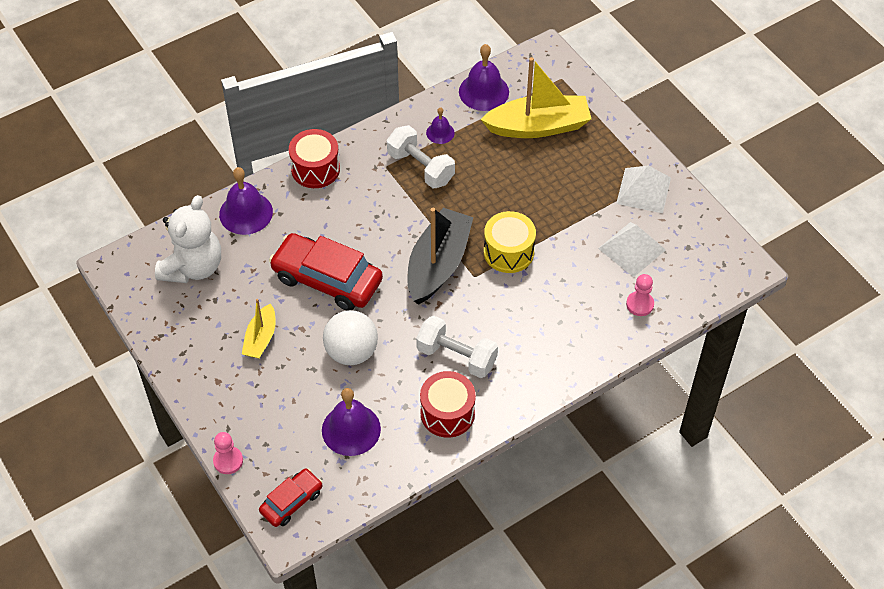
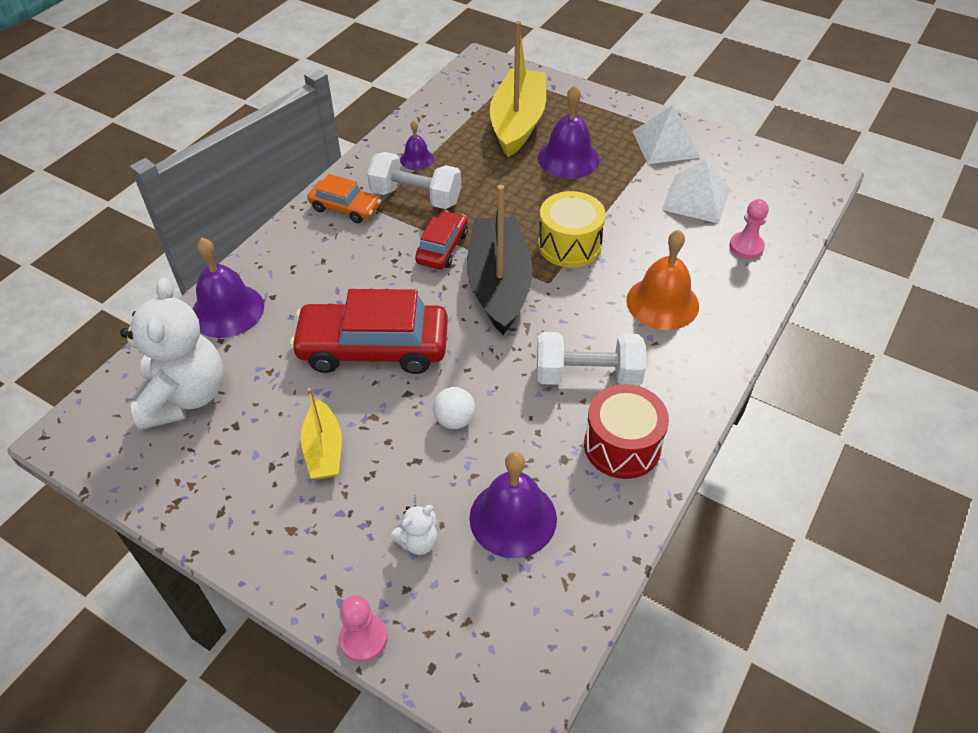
camera: 25 degrees left, 5 degrees down
red car [259,468,323,527] -> red car moved to [415,211,468,269]
red drum [289,129,340,188] -> none
white ball [323,310,378,365] -> white ball [433,387,475,429], size x0.54
purple bell [459,44,509,111] -> purple bell moved to [538,85,600,179]
yellow boat [481,57,591,138] -> yellow boat turned 45 degrees counterclockwise [490,21,546,157]
none -> orange car [307,174,381,223]
none -> white teddy bear [390,505,438,555]
none -> orange bell [626,230,699,330]

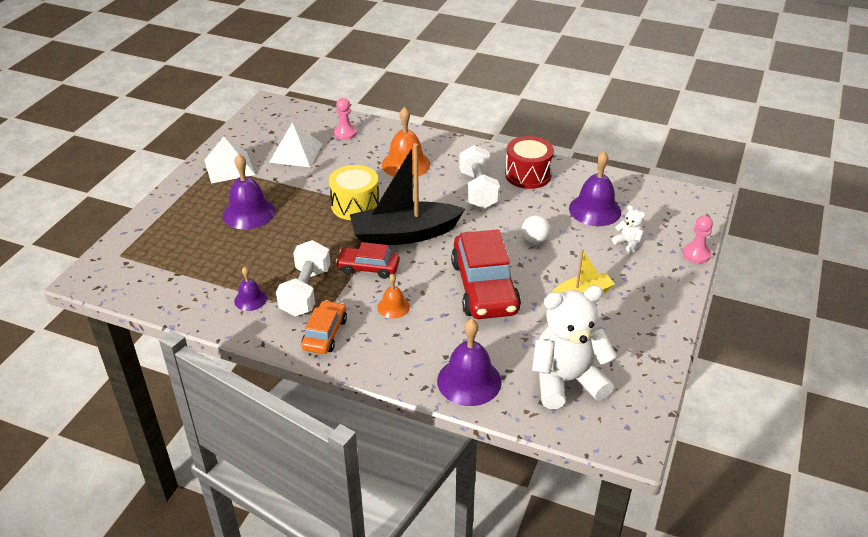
camera: 100 degrees left, 10 degrees down
yellow boat [490,21,546,157] -> none
none -> orange bell [377,274,410,319]

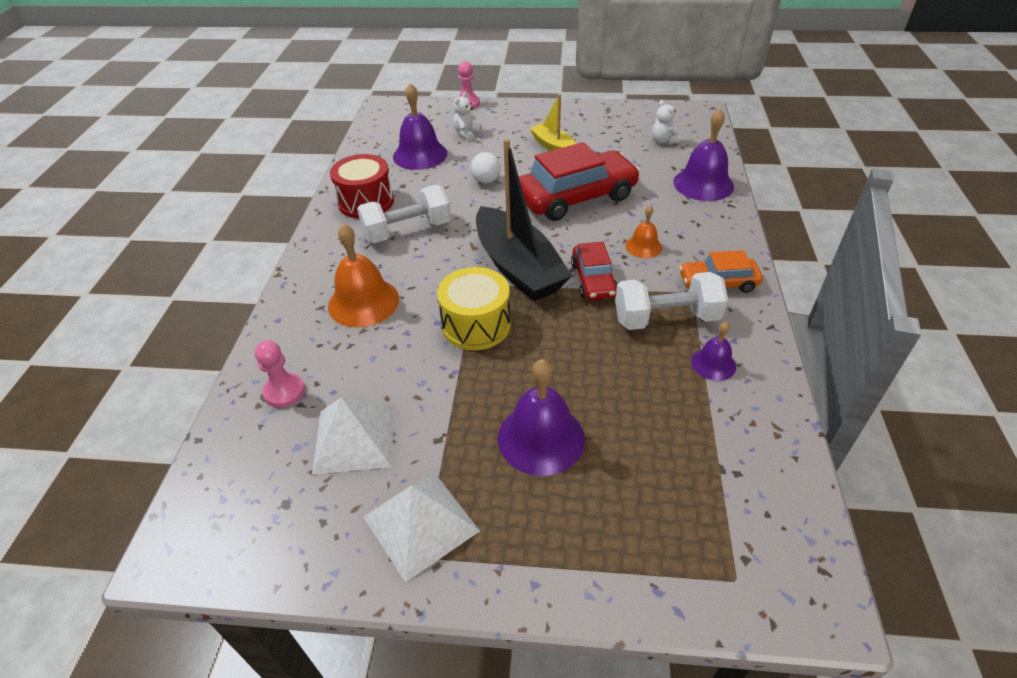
camera: 105 degrees left, 5 degrees up
white teddy bear [532,286,617,409] -> white teddy bear [652,100,681,145], size x0.43

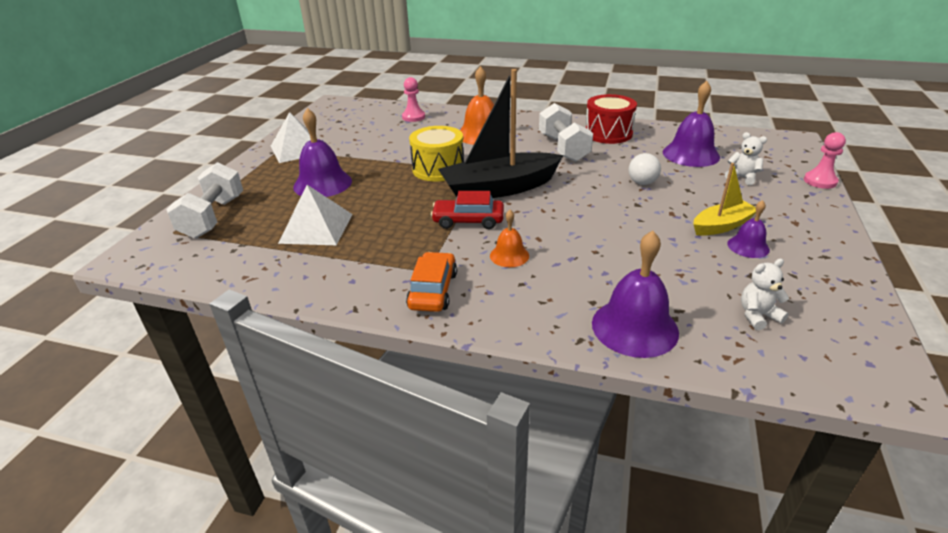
camera: 100 degrees right, 10 degrees down
white pyramid [312,397,394,474] -> white pyramid moved to [278,185,352,245]
red car [519,142,640,221] -> none
white dumbbell [615,272,728,330] -> white dumbbell moved to [166,162,243,239]
purple bell [691,322,736,381] -> purple bell moved to [727,200,770,258]

